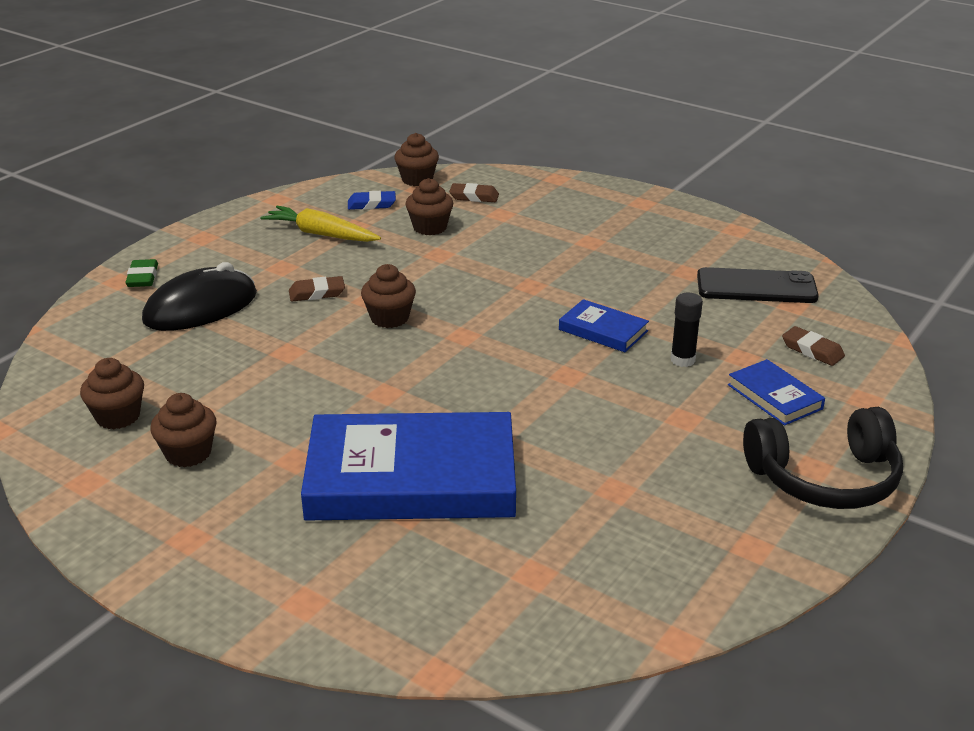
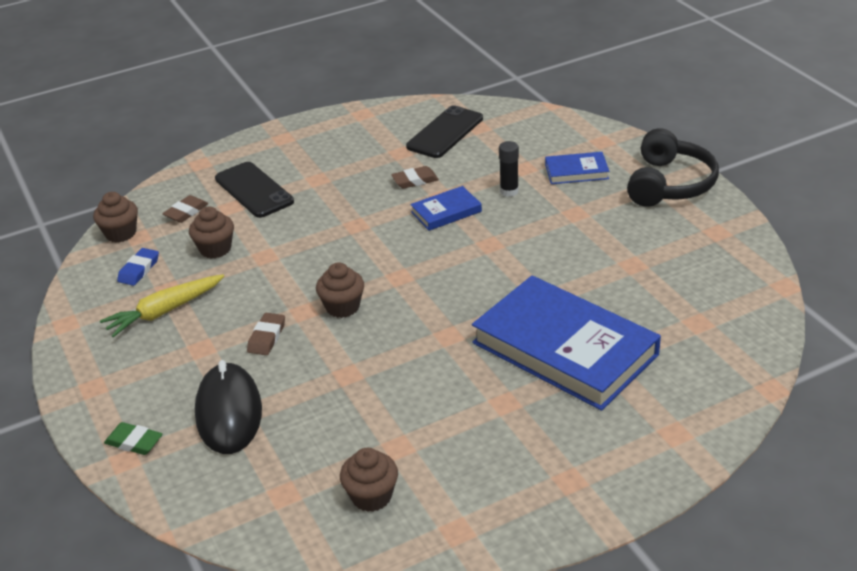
camera: 60 degrees left, 5 degrees up
brown cupcake [150,393,216,467] -> none
blue book [301,412,516,520] -> blue book turned 75 degrees counterclockwise [472,275,661,411]
brown eraser [782,326,845,366] -> brown eraser moved to [391,166,439,189]
none -> black phone [215,162,294,218]

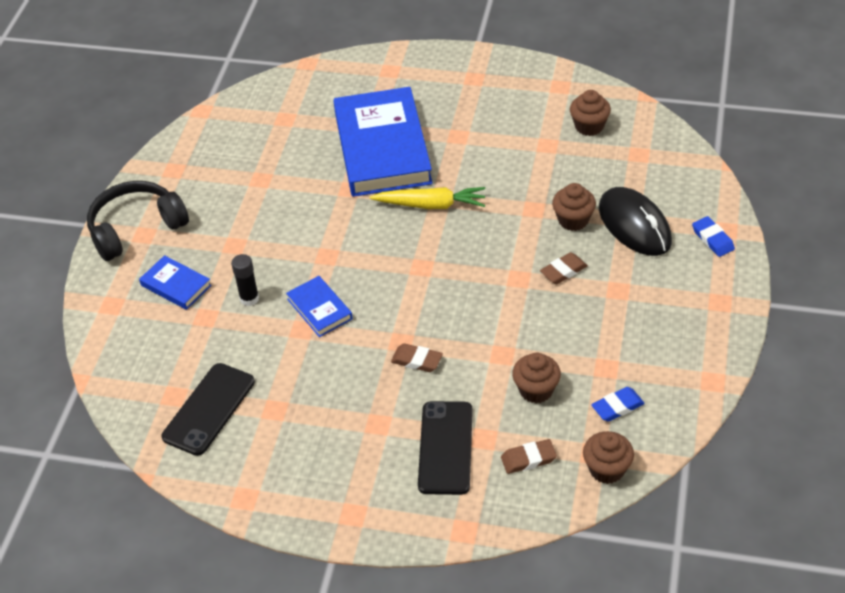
camera: 140 degrees left, 10 degrees up
yellow carrot [100,274,224,337] -> yellow carrot moved to [370,187,485,209]
green eraser [104,422,162,455] -> blue eraser [692,216,735,257]
black mouse [195,360,262,454] -> black mouse turned 60 degrees counterclockwise [599,187,672,256]
brown cupcake [316,262,364,318] -> brown cupcake moved to [552,183,596,231]
brown eraser [391,166,439,189] -> brown eraser moved to [391,343,443,372]
black phone [406,105,483,158] -> black phone turned 45 degrees counterclockwise [162,363,255,456]
blue book [410,186,482,231] -> blue book turned 45 degrees clockwise [286,276,353,337]

